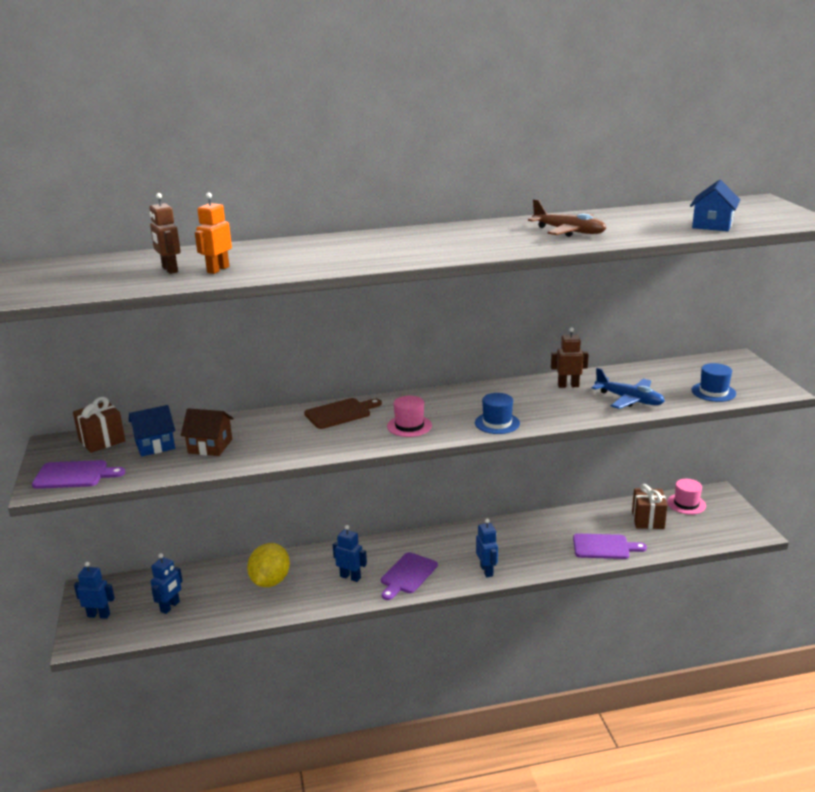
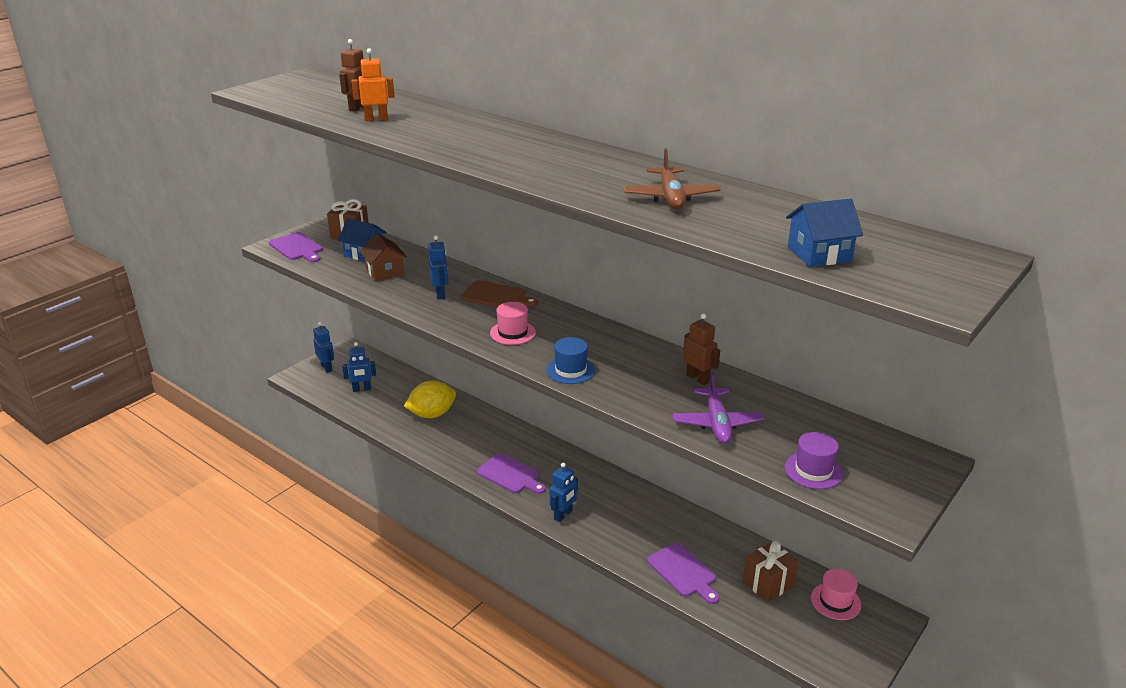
camera: 50 degrees right, 5 degrees up
blue robot [333,525,367,582] -> blue robot moved to [428,235,448,299]
purple cutting board [381,552,438,600] -> purple cutting board turned 135 degrees counterclockwise [477,453,546,494]
blue plane [591,368,665,409] -> purple plane [673,372,764,444]
blue hat [692,363,736,402] -> purple hat [785,432,843,489]

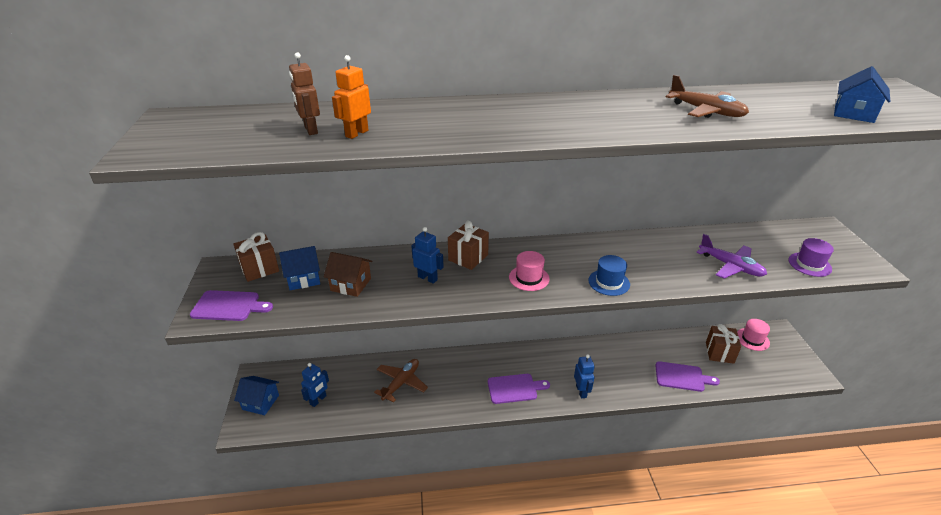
camera: 45 degrees left, 5 degrees up
blue robot [313,322,334,373] -> blue house [234,376,279,415]
yellow lemon [404,381,456,418] -> brown plane [374,359,428,403]
brown cutting board [461,280,538,307] -> brown gift [448,221,489,270]
brown robot [683,313,720,385] -> none

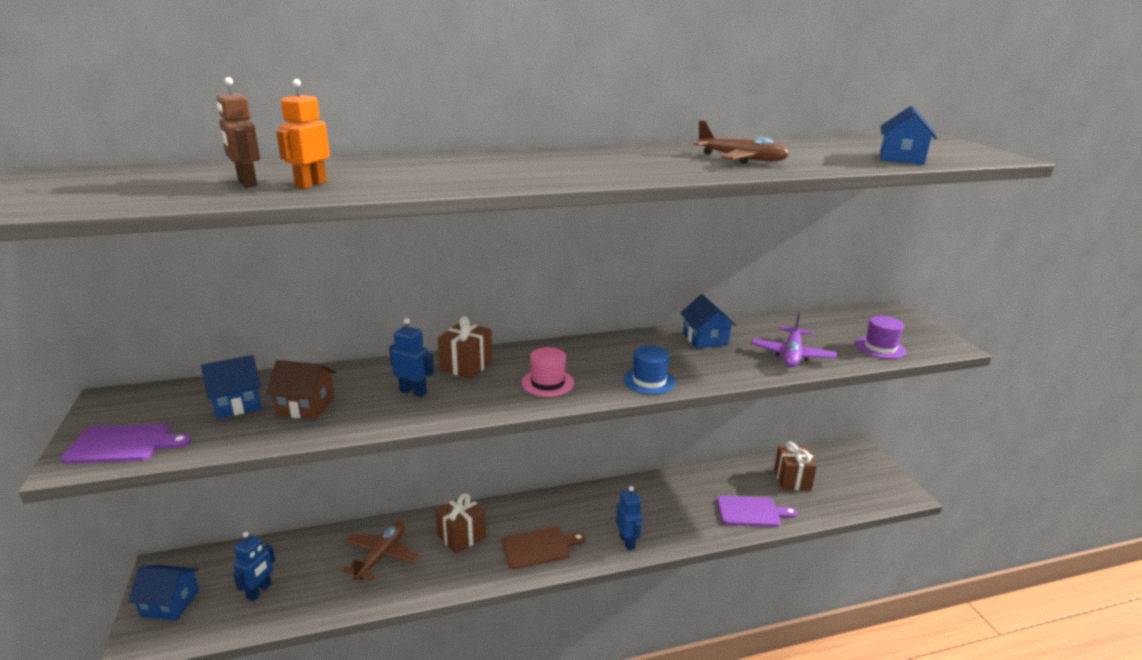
camera: 10 degrees left, 10 degrees down
brown gift [233,232,279,282] -> brown gift moved to [435,493,486,554]
purple cutting board [488,374,550,404] -> brown cutting board [502,527,586,569]
purple plane [696,234,767,279] -> purple plane turned 75 degrees clockwise [751,312,837,367]
pink hat [737,319,770,351] -> none
none -> blue house [680,294,736,349]

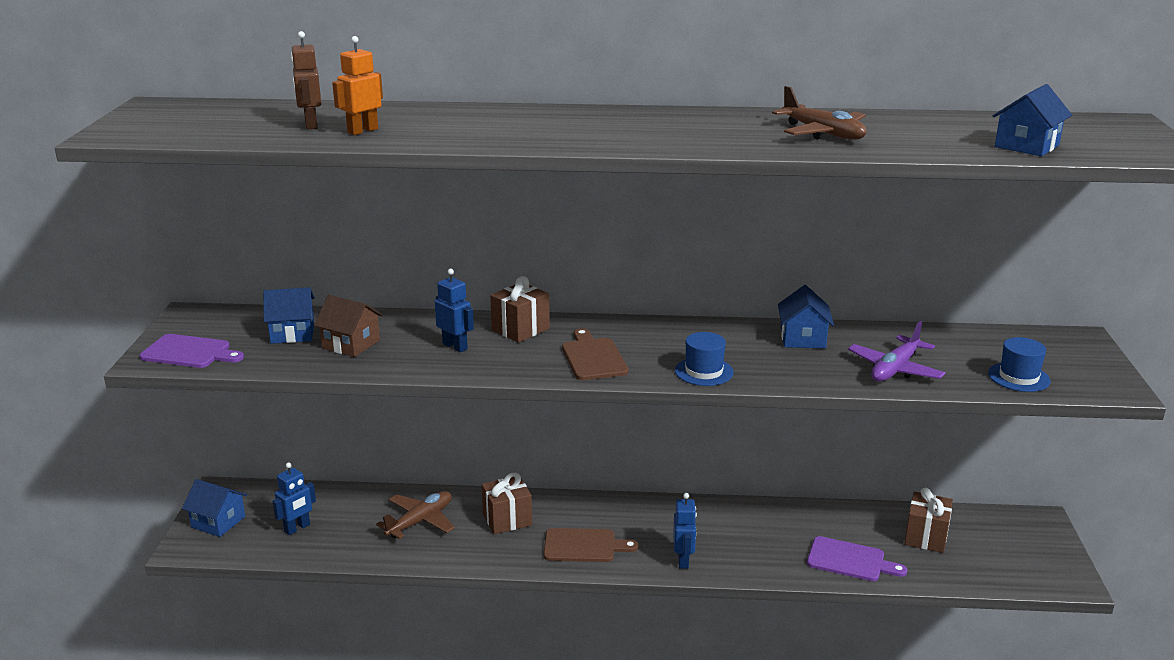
camera: 20 degrees right, 0 degrees up
pink hat [521,347,574,397] -> brown cutting board [562,328,629,380]
purple hat [856,316,906,359] -> blue hat [988,337,1051,392]

